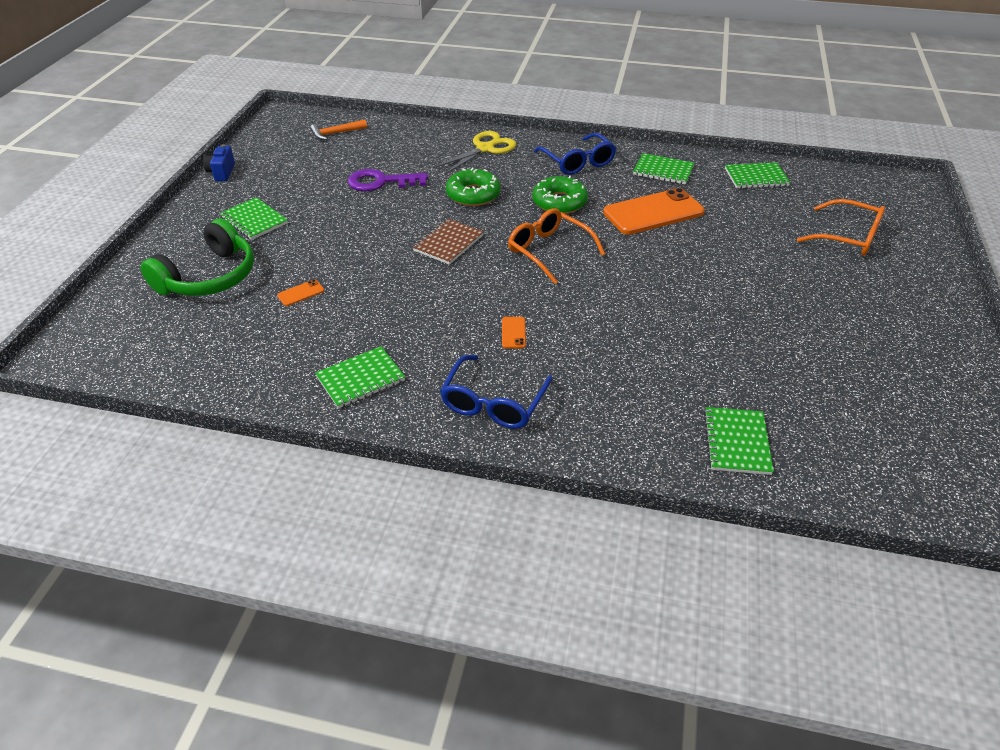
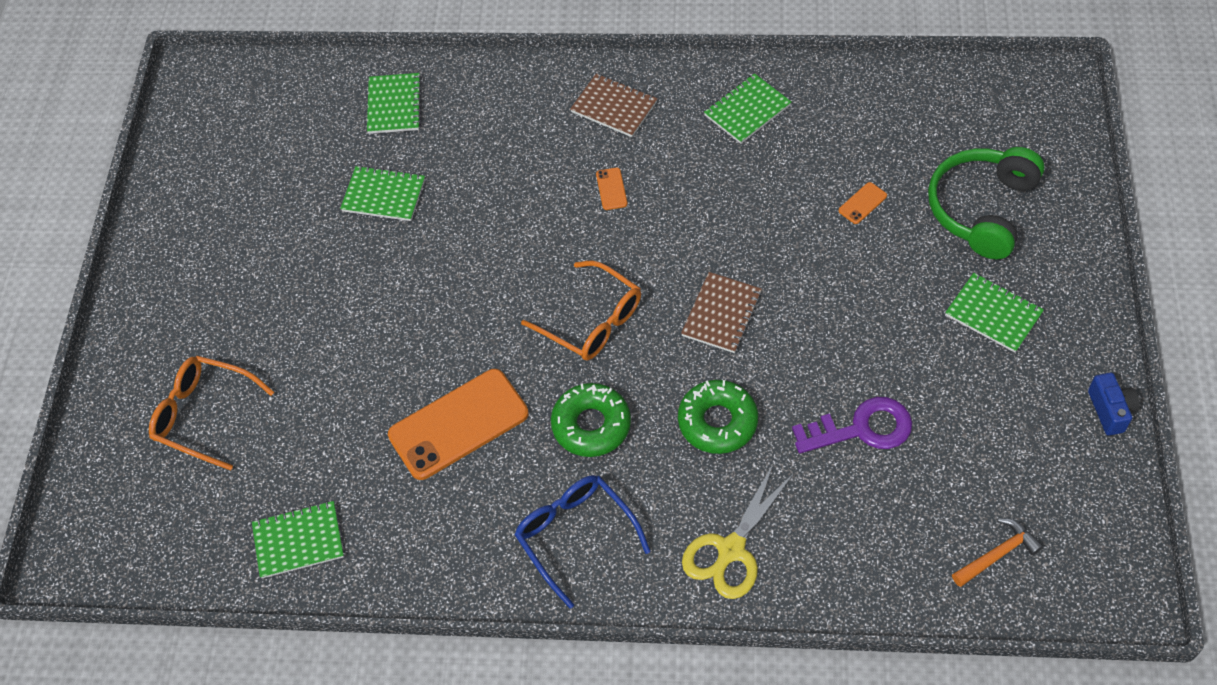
camera: 175 degrees right, 15 degrees up
blue glasses [440,355,553,429] -> brown notebook [570,74,657,137]
green notebook [633,153,694,185] -> green notebook moved to [340,166,425,221]

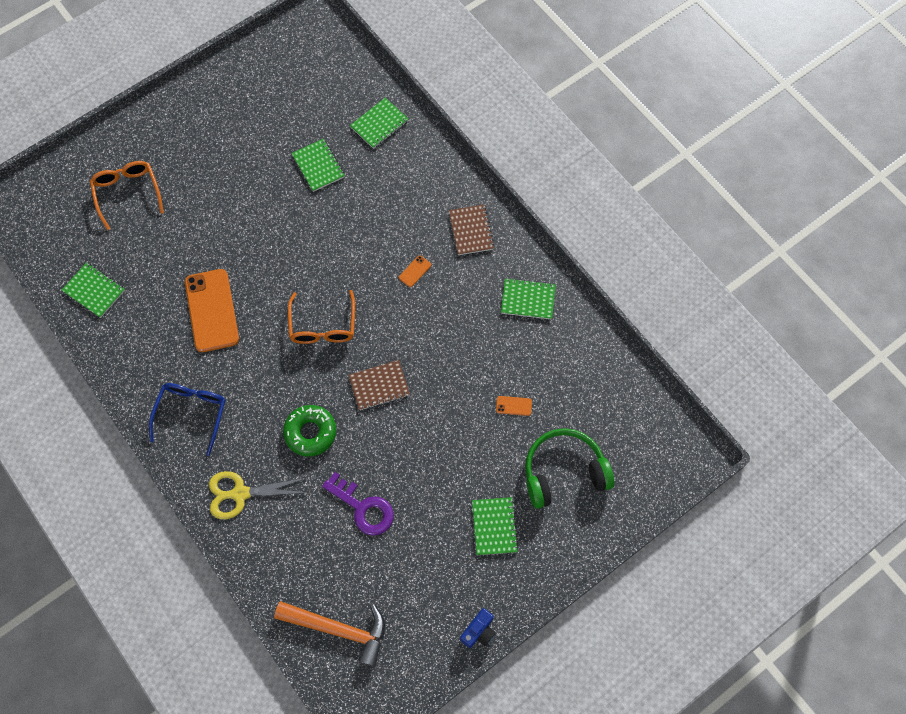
camera: 45 degrees right, 10 degrees up
orange phone [388,369,528,480] -> orange phone turned 60 degrees clockwise [185,269,239,352]
green donut [551,383,631,457] -> none
orange hammer [952,518,1043,587] -> orange hammer [274,601,385,667], size x1.78

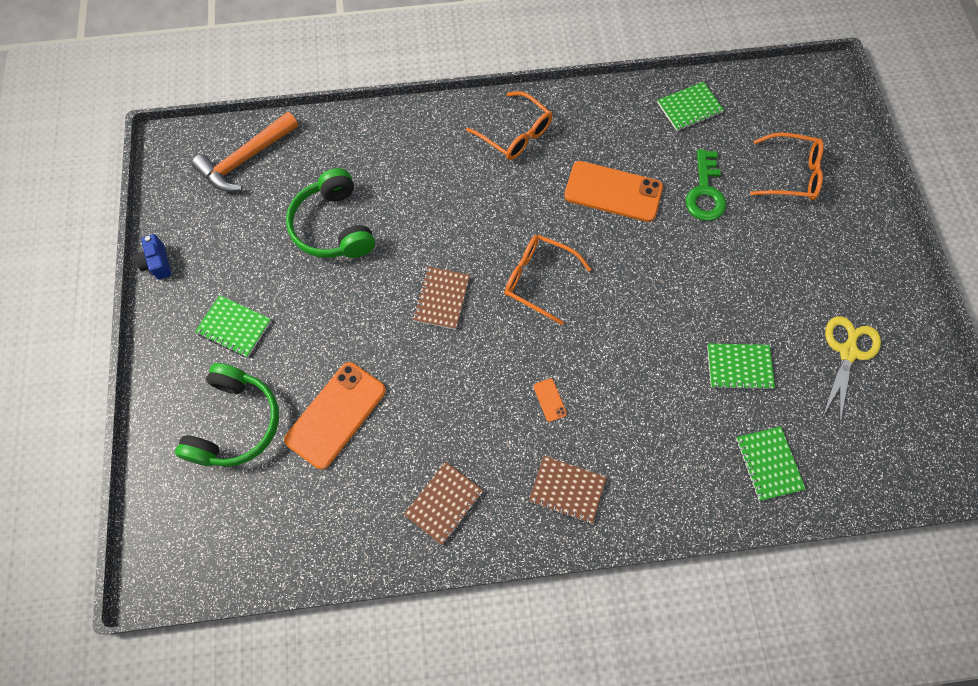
camera: 120 degrees right, 0 degrees up
blue glasses [149,383,225,456] -> orange glasses [466,91,553,160]
yellow scissors [209,471,308,519] -> yellow scissors moved to [823,316,881,422]
green donut [283,405,336,457] -> none
purple key [322,472,394,536] -> green headphones [286,168,375,258]
orange phone [496,396,532,416] -> orange phone [284,362,386,470], size x2.48
green notebook [501,278,556,319] -> brown notebook [404,462,483,545]
none -> green key [685,149,726,221]

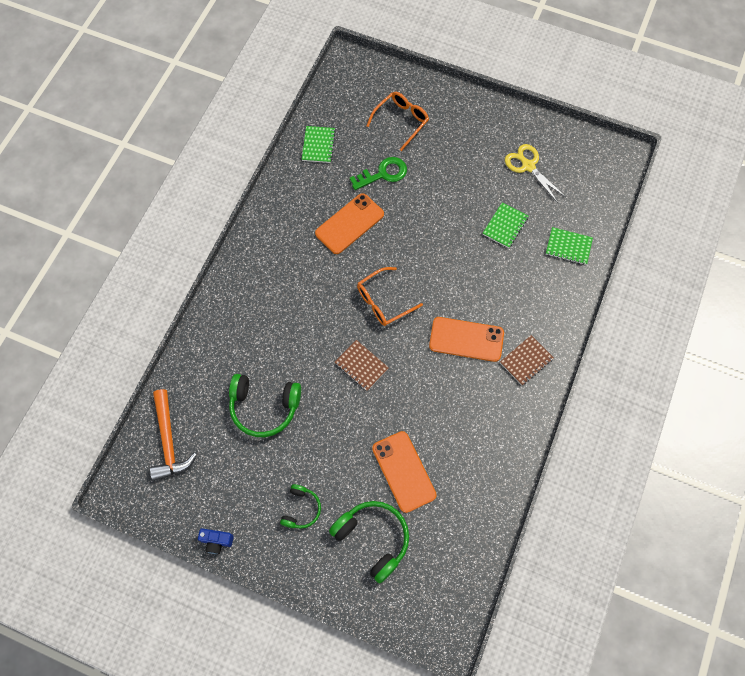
camera: 60 degrees left, 0 degrees up
green notebook [195,295,271,357] -> green headphones [280,484,321,529]
brown notebook [404,462,483,545] -> none
orange glasses [466,91,553,160] -> none
orange phone [534,378,567,422] -> orange phone [429,317,504,362], size x2.48
green key [685,149,726,221] -> green key turned 60 degrees counterclockwise [350,157,407,190]

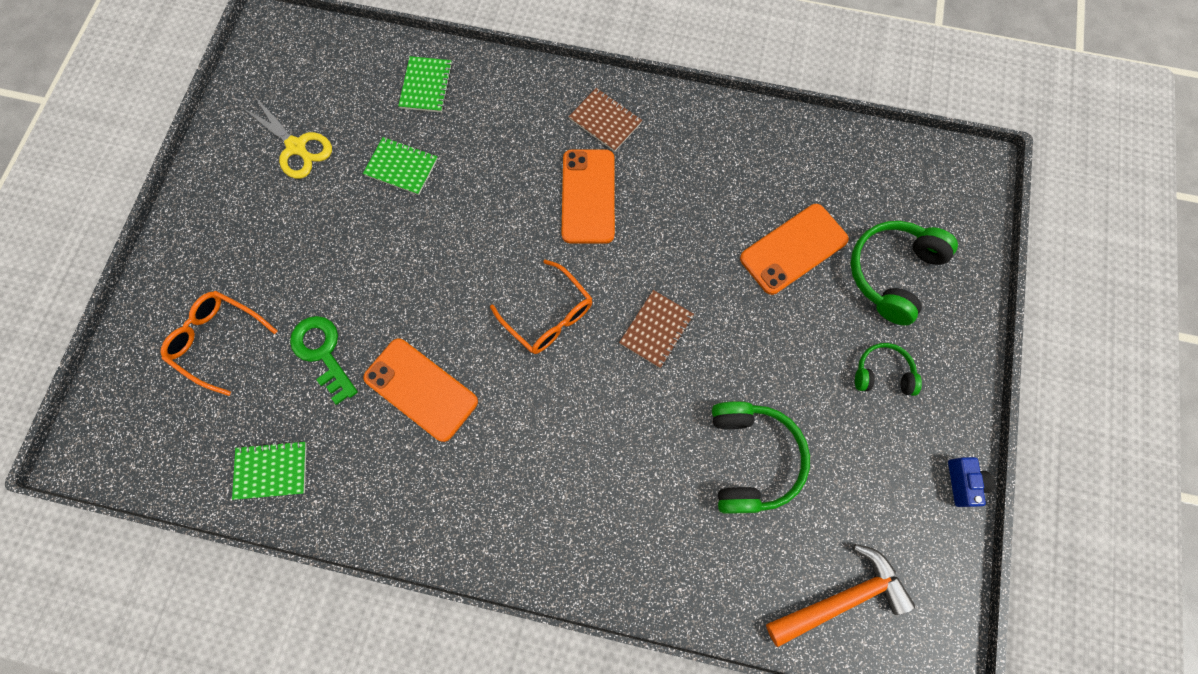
camera: 100 degrees left, 5 degrees up
yellow scissors [505,144,566,203] -> yellow scissors turned 90 degrees counterclockwise [243,97,332,179]

